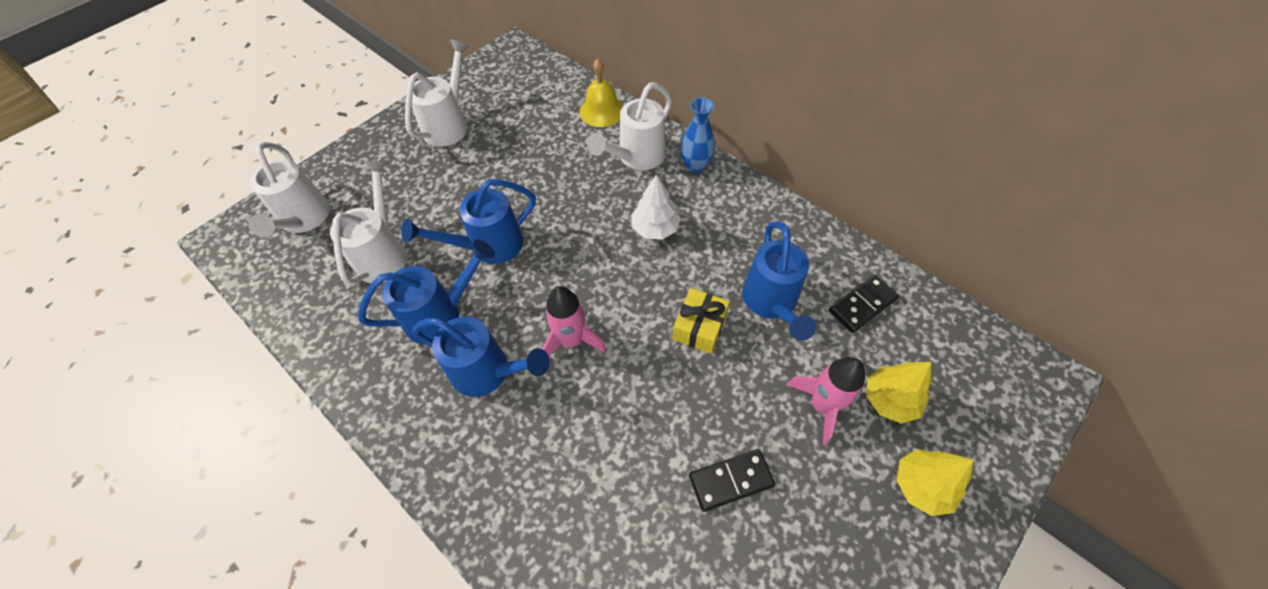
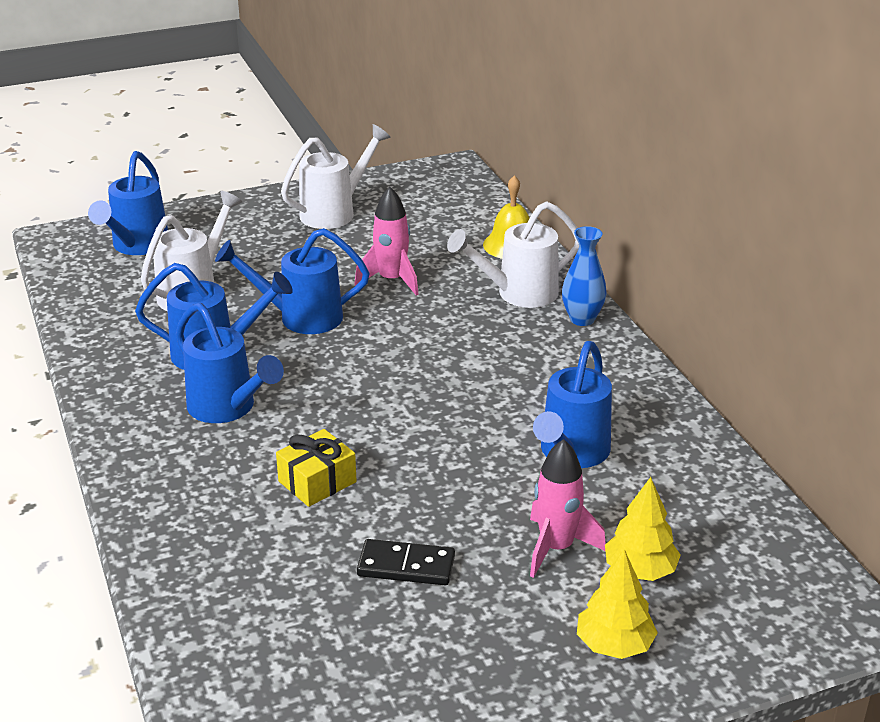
camera: 25 degrees right, 25 degrees down
white watering can [248,142,330,237] -> blue watering can [88,151,168,255]
pink rocket [542,286,607,357] -> pink rocket moved to [355,187,419,296]
white tree [631,174,681,240] -> none
yellow gift [673,288,730,354] -> yellow gift moved to [276,429,356,507]
black domino [829,275,899,333] -> none

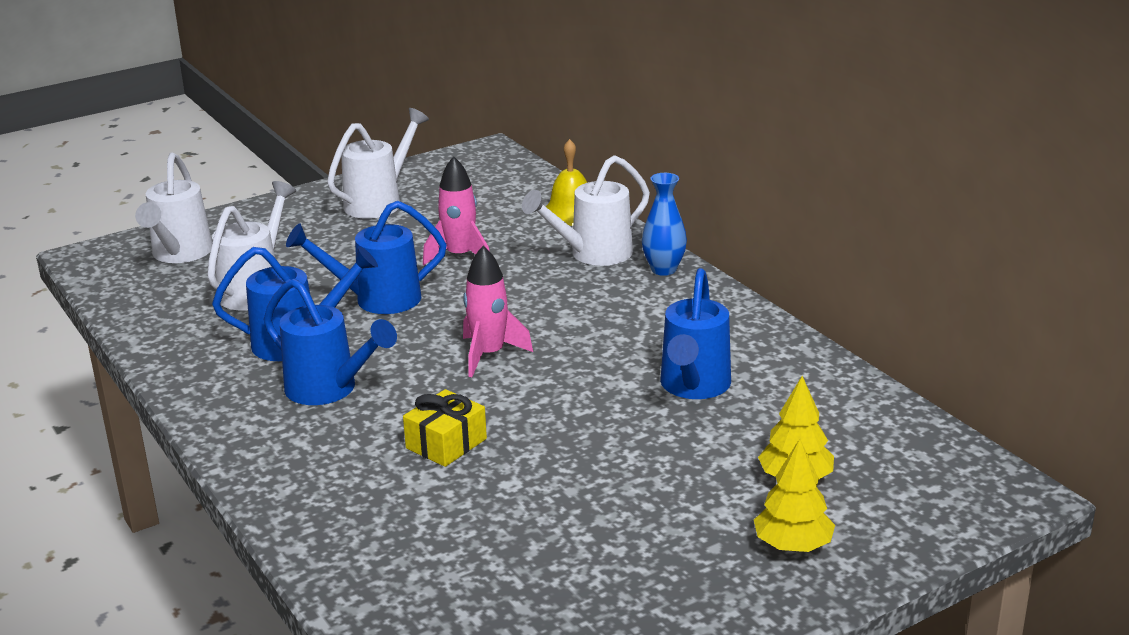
camera: 10 degrees left, 5 degrees down
blue watering can [88,151,168,255] -> white watering can [135,153,212,263]
black domino [357,539,455,585] -> none
pink rocket [530,439,606,578] -> pink rocket moved to [463,246,533,377]

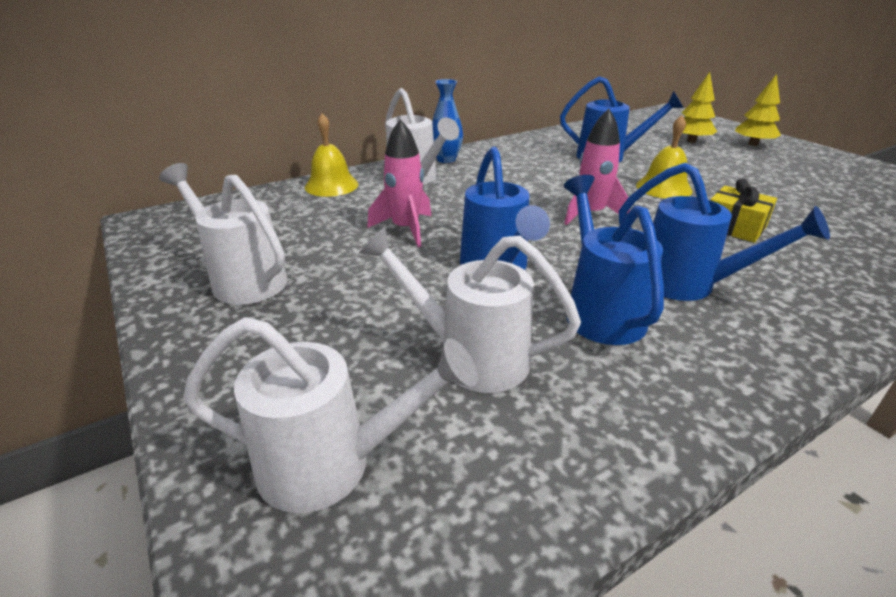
camera: 90 degrees left, 5 degrees up
blue watering can [264,279,397,405] -> blue watering can turned 90 degrees clockwise [619,163,830,301]
none -> yellow bell [636,115,693,199]

